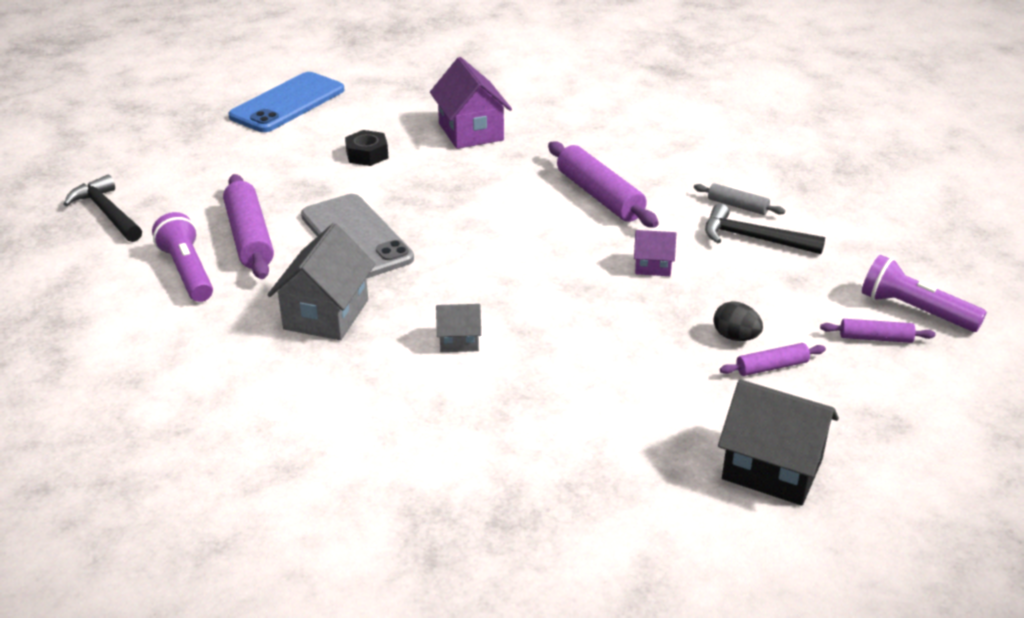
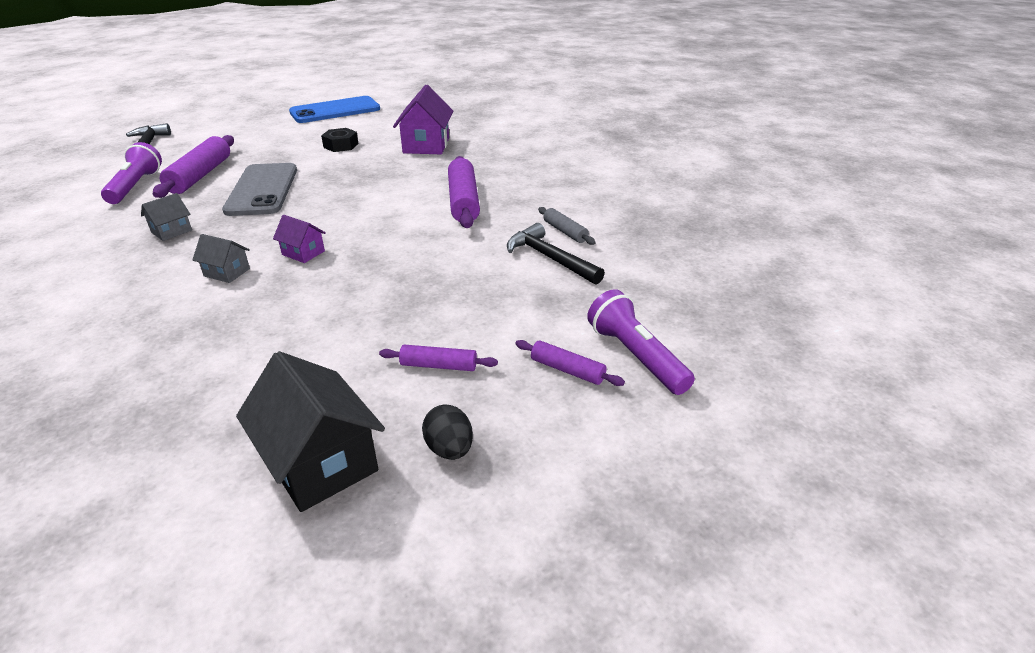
camera: 25 degrees right, 0 degrees up
grey house [267,223,375,340] -> grey house [141,193,192,241], size x0.52
purple house [634,230,676,276] -> purple house moved to [273,215,326,263]
black egg [714,301,763,341] -> black egg moved to [422,405,473,460]

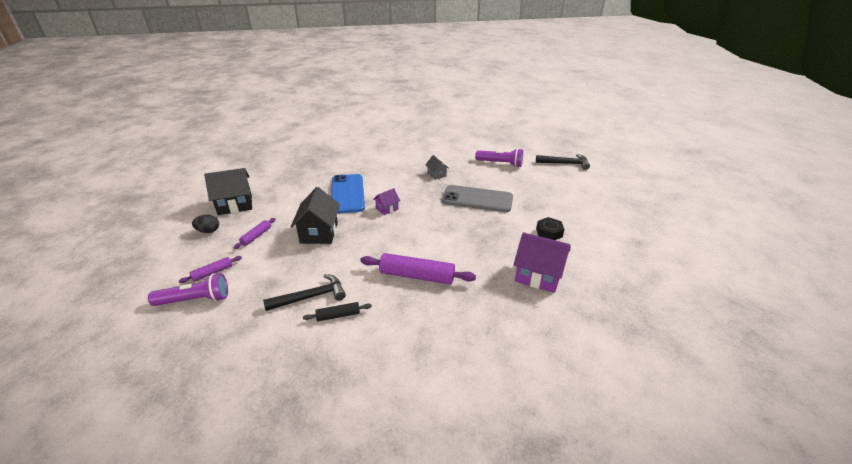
camera: 110 degrees right, 0 degrees up
purple rolling pin [153,135,234,198] -> none
grey house [193,234,250,283] -> none
blue phone [289,96,380,123] -> blue phone moved to [331,174,365,214]
grey rolling pin [538,207,596,245] -> black rolling pin [303,302,372,321]
none -> black house [291,187,340,244]

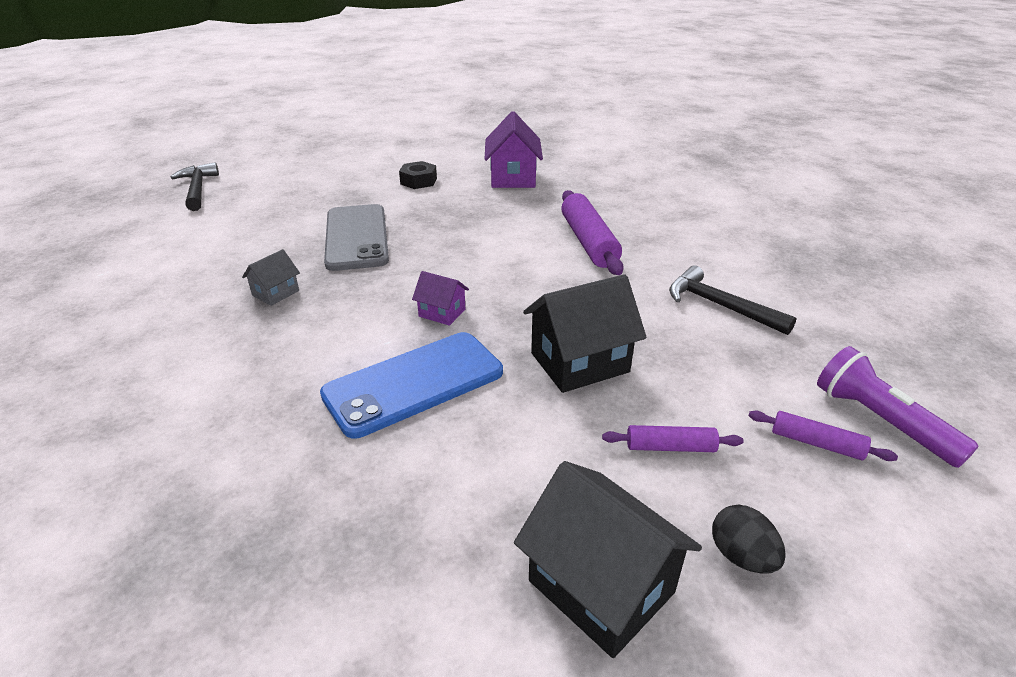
camera: 115 degrees left, 0 degrees up
black rolling pin [303,302,372,321] -> none
purple flashlight [475,148,523,167] -> none

